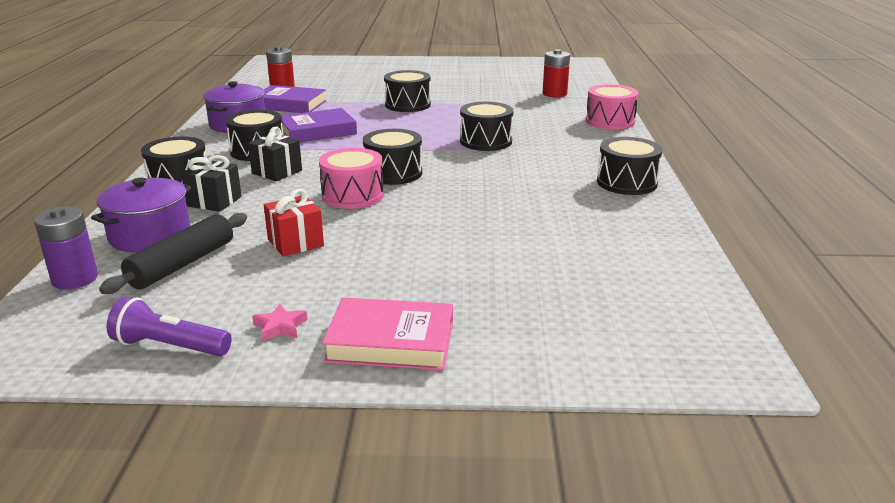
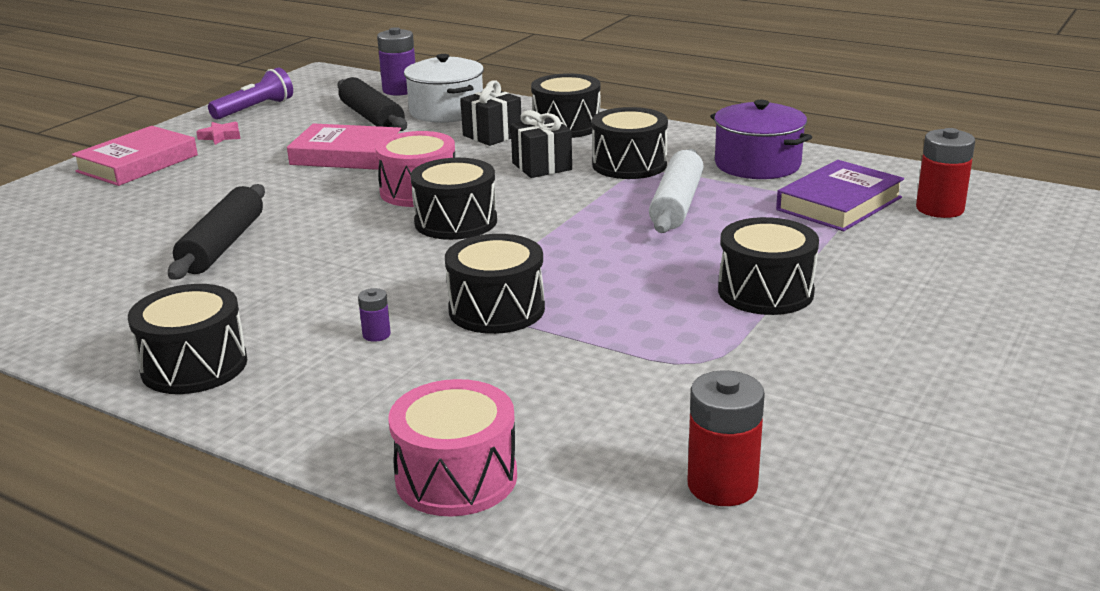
camera: 120 degrees right, 0 degrees up
purple pot [91,178,191,252] -> white pot [404,54,484,123]
red gift [264,189,324,257] -> pink book [287,123,401,170]
purple book [282,108,357,142] -> white rolling pin [649,149,704,233]
none -> black rolling pin [168,184,265,280]
none -> purple battery [358,288,391,342]

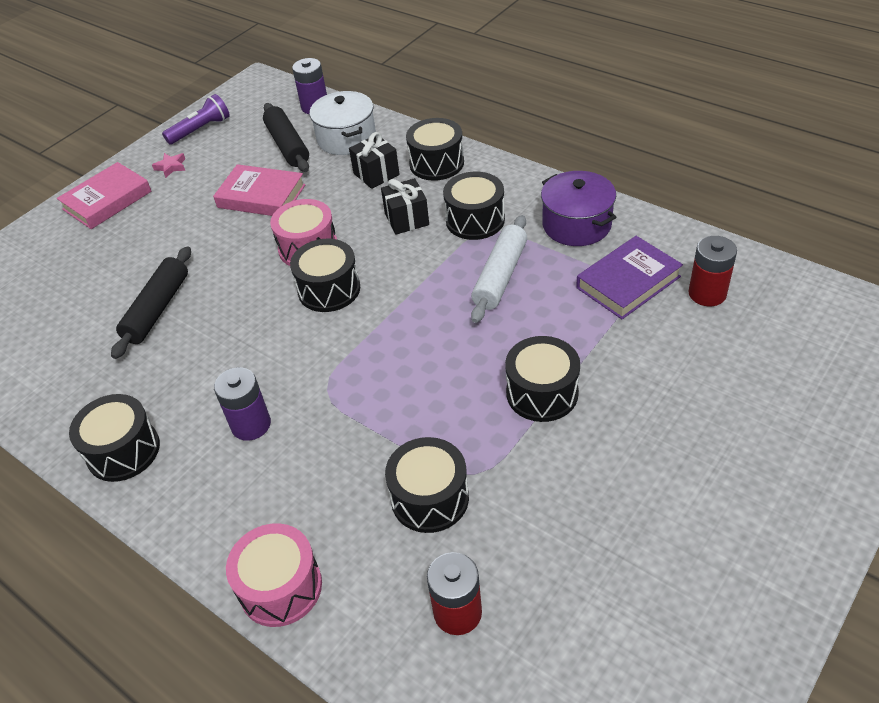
camera: 10 degrees right, 20 degrees up
purple battery [358,288,391,342] -> purple battery [214,367,271,441], size x2.00
black drum [445,234,545,334] -> black drum moved to [385,437,469,533]

